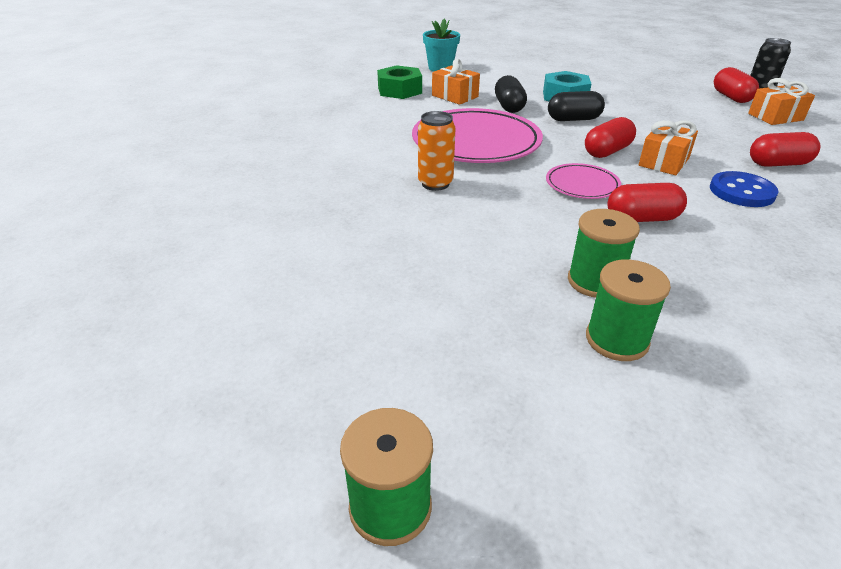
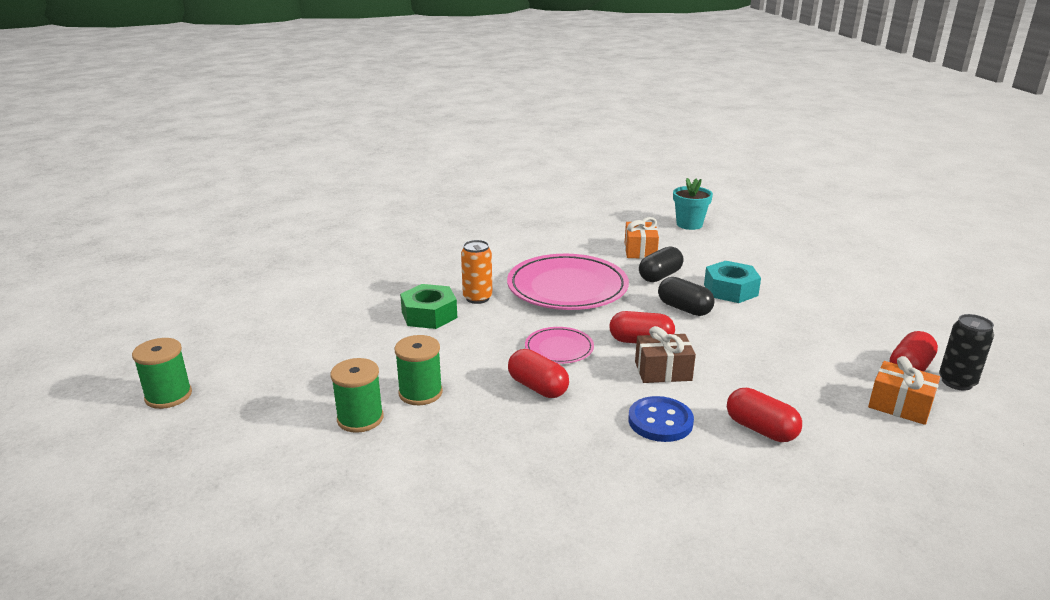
camera: 50 degrees right, 10 degrees down
green nut [377,65,422,99] -> green nut moved to [400,284,457,329]
orange gift [639,120,698,175] -> brown gift [635,326,696,383]

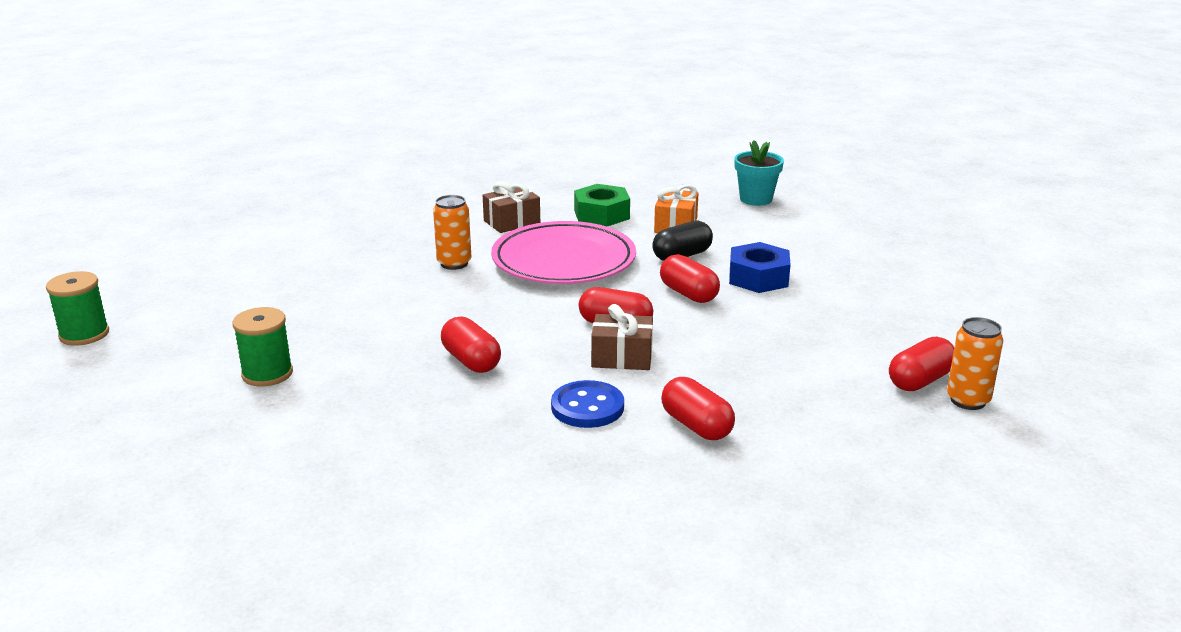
camera: 10 degrees right, 0 degrees up
green spool [394,335,443,405] -> none
green nut [400,284,457,329] -> green nut moved to [574,184,630,226]
pink plate [525,327,594,364] -> none
black capsule [658,277,715,316] -> red capsule [660,254,720,303]
turquoise nut [704,261,761,303] -> blue nut [729,242,791,293]
orange gift [868,356,940,425] -> none
black can [939,314,994,391] -> orange can [947,317,1003,410]
none -> brown gift [483,181,540,233]

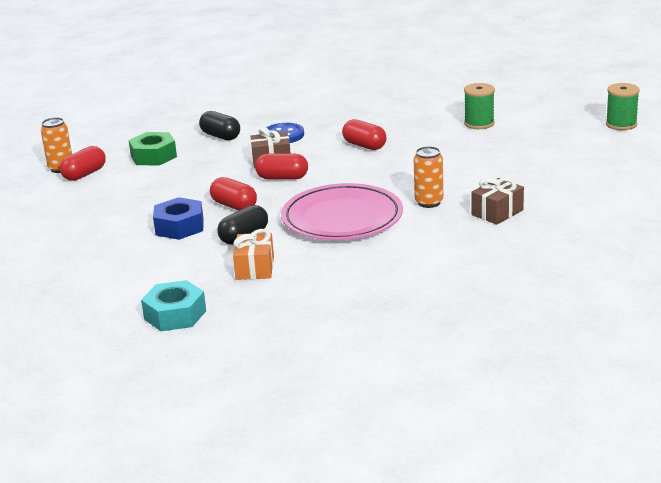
camera: 170 degrees right, 0 degrees up
brown gift [483,181,540,233] -> brown gift moved to [472,177,524,225]
green nut [574,184,630,226] -> green nut moved to [129,132,177,166]
red capsule [661,377,735,440] -> black capsule [199,111,240,140]
turquoise flower pot [734,140,784,206] -> turquoise nut [141,280,206,331]

